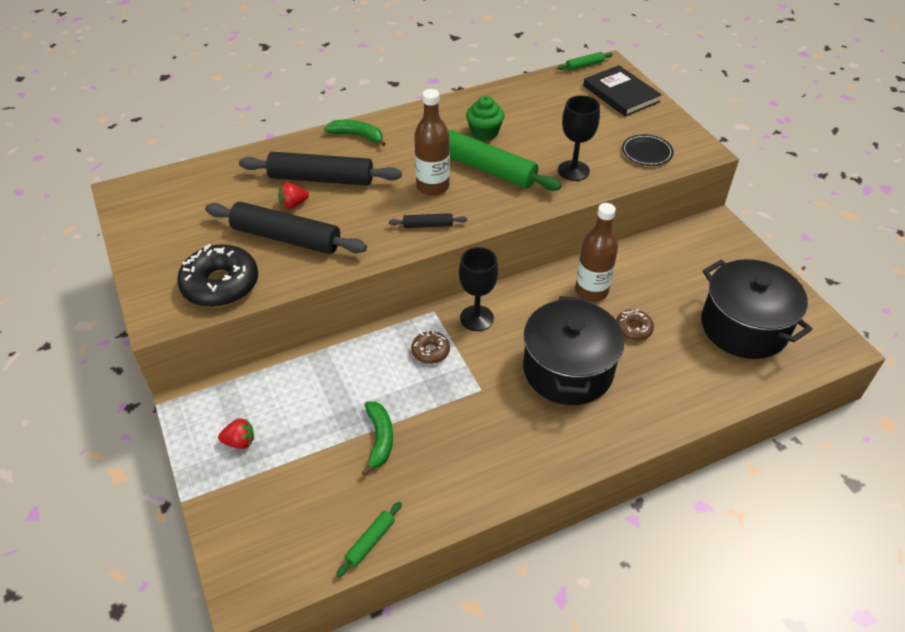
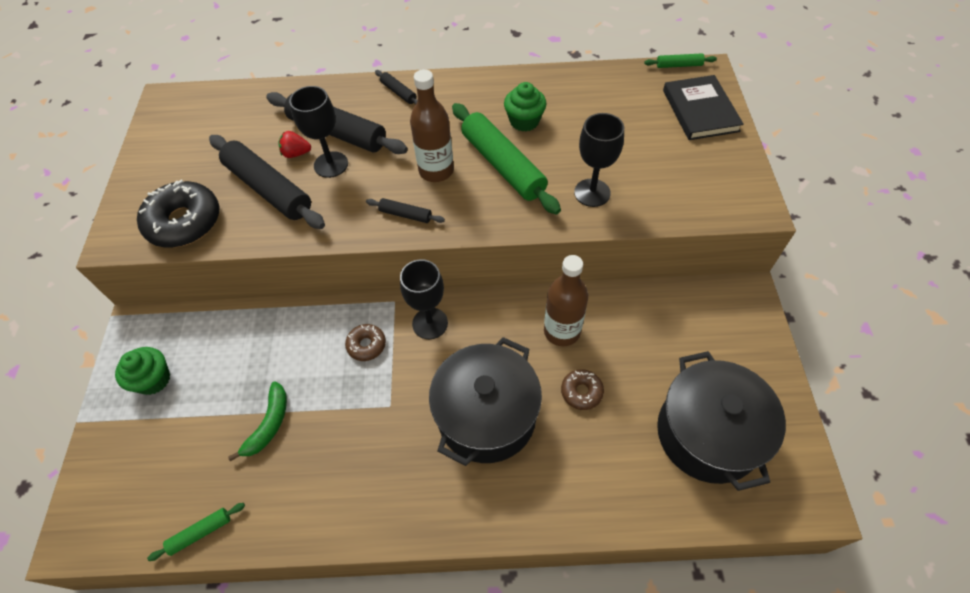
camera: 25 degrees right, 10 degrees up
red strawberry [218,418,254,449] -> green cupcake [115,347,170,395]
green banana [324,120,386,146] -> black rolling pin [375,70,418,105]
black plate [622,134,673,166] -> none
none -> black goblet [289,86,348,178]

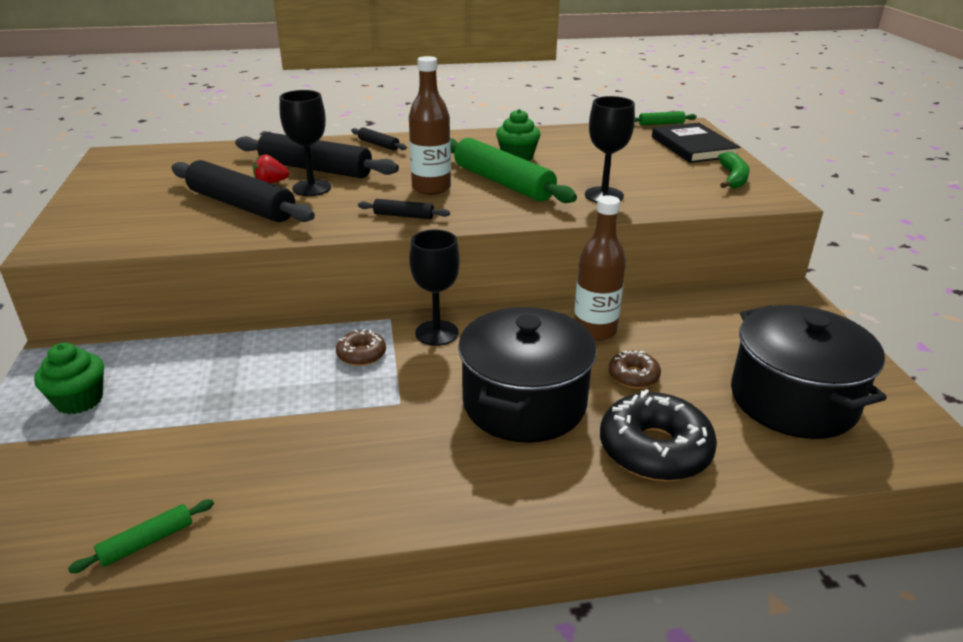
camera: 10 degrees left, 25 degrees down
black donut [137,179,219,248] -> black donut moved to [600,389,717,481]
green banana [228,381,287,461] -> green banana moved to [718,152,750,188]

